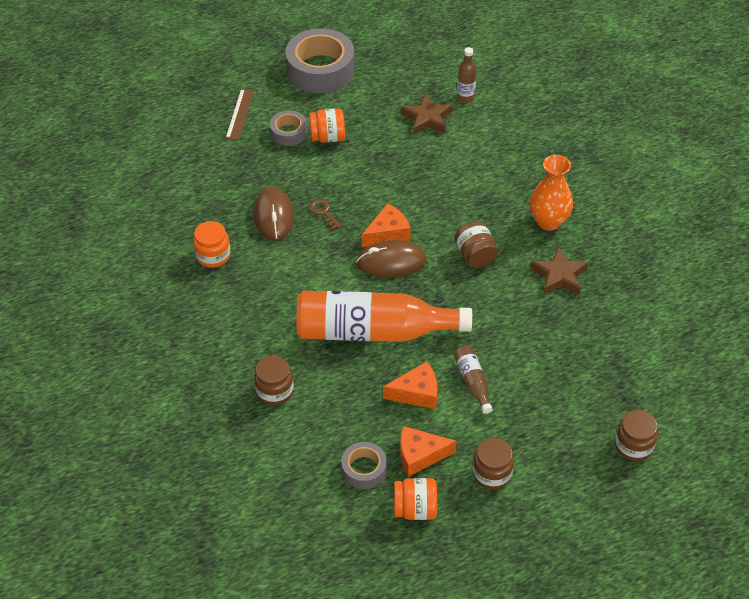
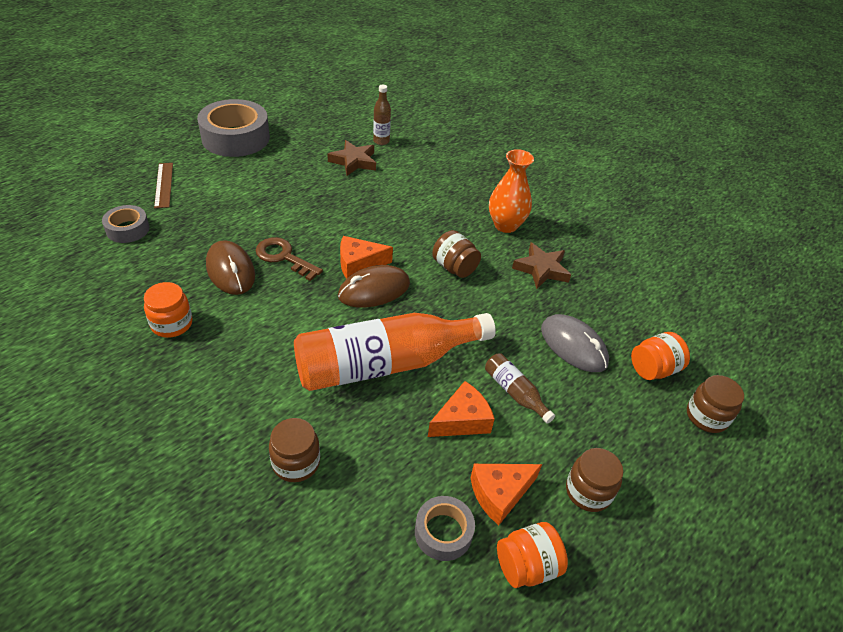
camera: 25 degrees left, 5 degrees down
grey tape [270,110,307,146] -> grey tape moved to [102,205,149,243]
orange jar [309,108,345,143] -> orange jar moved to [631,332,690,380]
brown key [309,199,342,230] -> brown key [255,237,323,281], size x1.60
orange cheese [362,203,411,247] -> orange cheese turned 135 degrees counterclockwise [340,236,393,279]
none -> grey mouse [541,314,609,372]

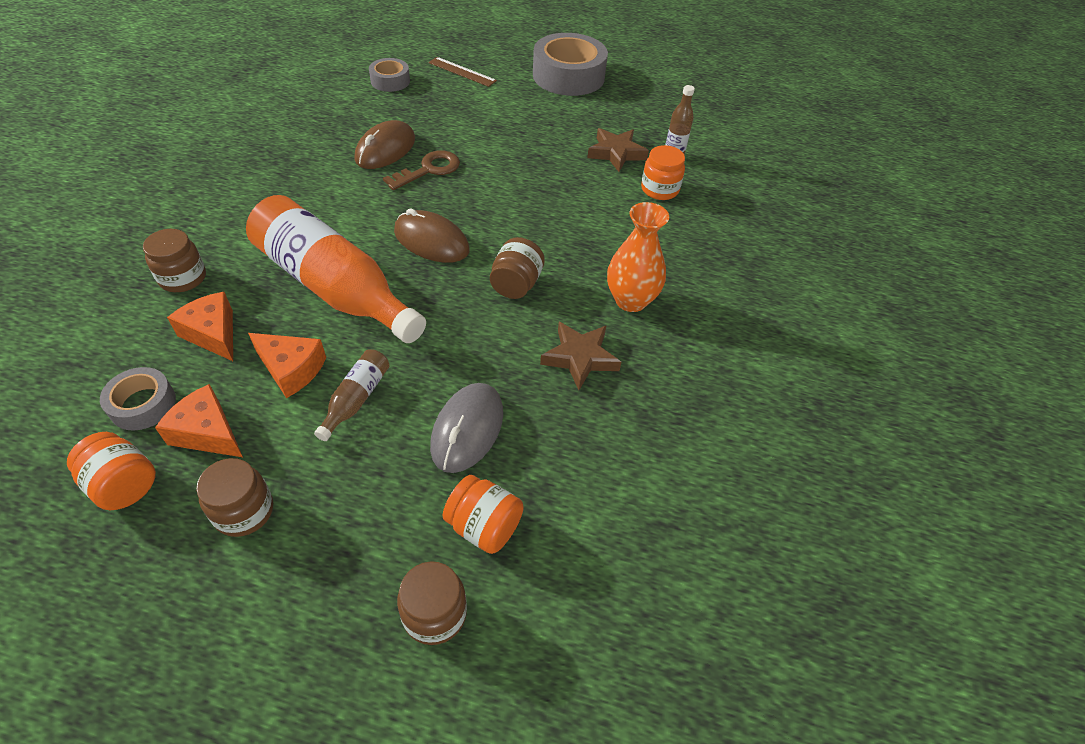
camera: 60 degrees right, 5 degrees up
orange jar [144,282,193,338] -> orange jar moved to [641,145,685,200]
brown ruler [154,163,173,208] -> brown ruler turned 75 degrees clockwise [428,57,497,87]
brown key [255,237,323,281] -> brown key turned 45 degrees clockwise [383,151,460,190]
orange cheese [340,236,393,279] -> orange cheese moved to [167,292,233,361]

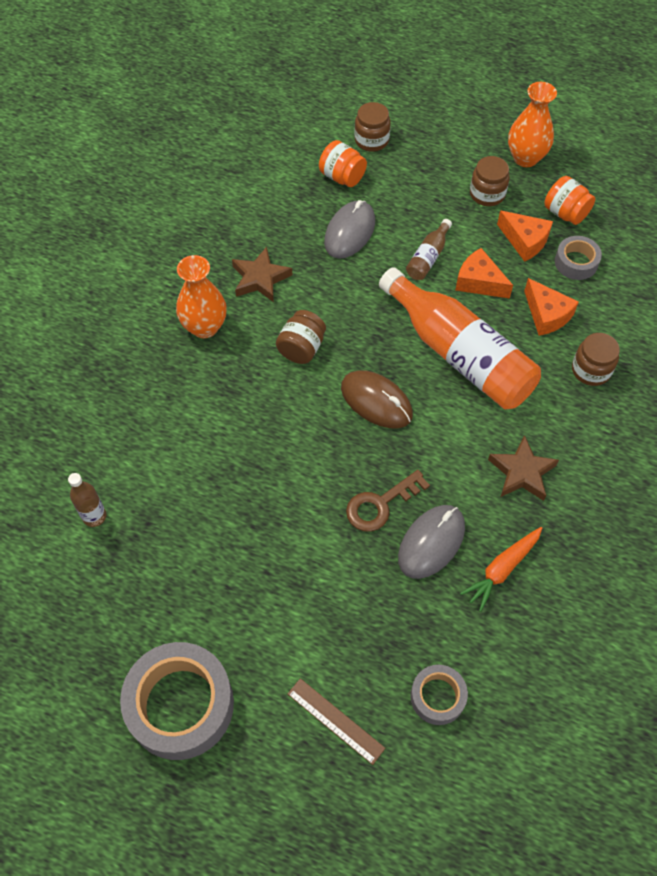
camera: 170 degrees left, 10 degrees up
brown mouse [355,120,415,169] -> grey mouse [398,505,465,579]
brown star [587,128,649,172] -> brown star moved to [488,435,559,501]
orange jar [641,145,685,200] -> none
none -> orange carrot [460,527,542,612]
none -> orange vase [508,82,557,167]

